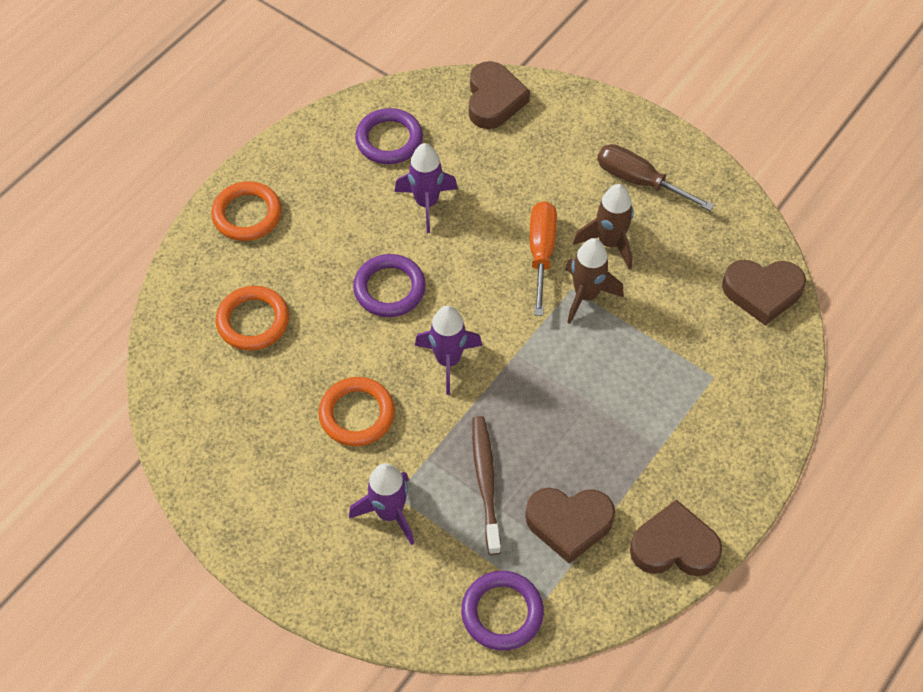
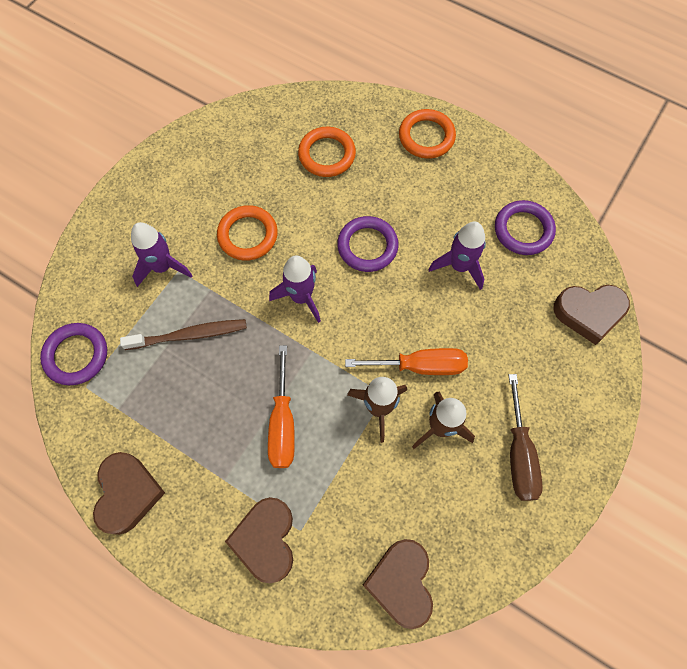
camera: 85 degrees right, 10 degrees up
brown heart [525,488,615,563] -> brown heart moved to [225,497,293,583]
brown screwdriver [597,144,714,211] -> brown screwdriver turned 150 degrees clockwise [509,374,543,501]
none -> orange screwdriver [268,345,295,468]

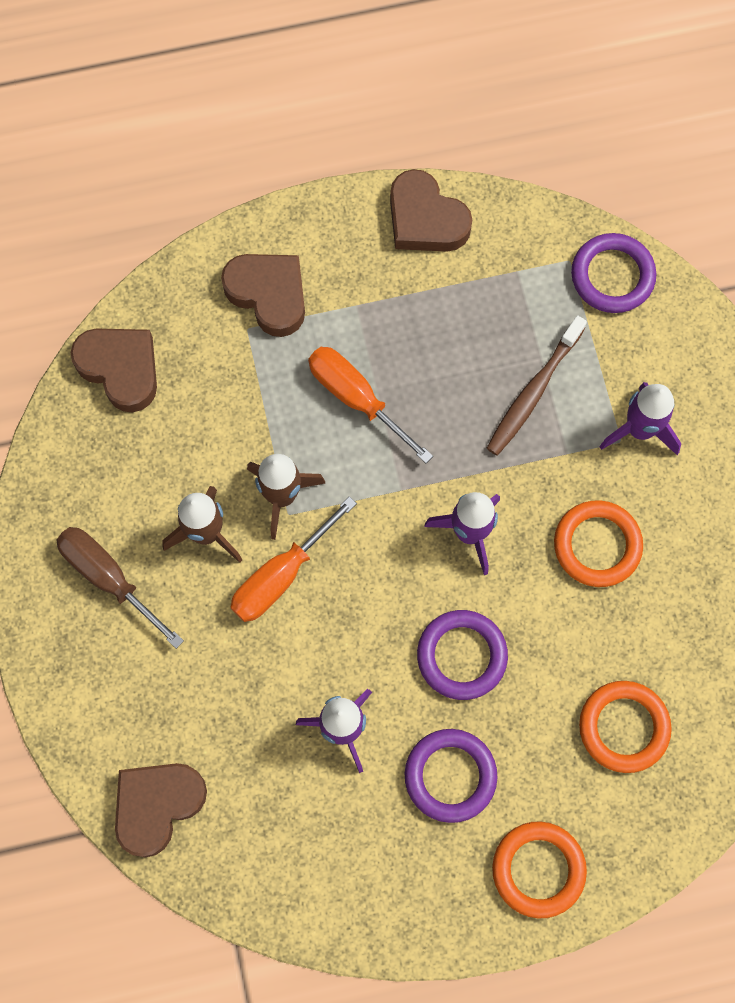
camera: 135 degrees right, 5 degrees up
purple ring [495,200,556,255] -> purple ring moved to [405,729,498,823]

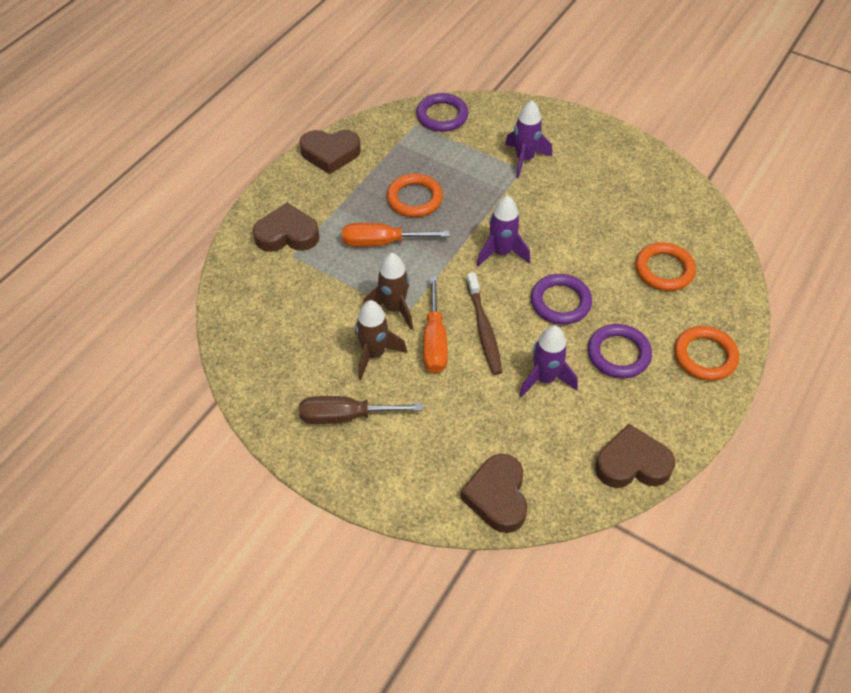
camera: 45 degrees left, 20 degrees down
brown heart [71,329,157,413] -> brown heart moved to [595,424,675,488]
brown toothbrush [487,315,587,456] -> brown toothbrush moved to [466,272,502,375]
orange ring [554,500,643,587] -> orange ring moved to [387,174,443,217]

